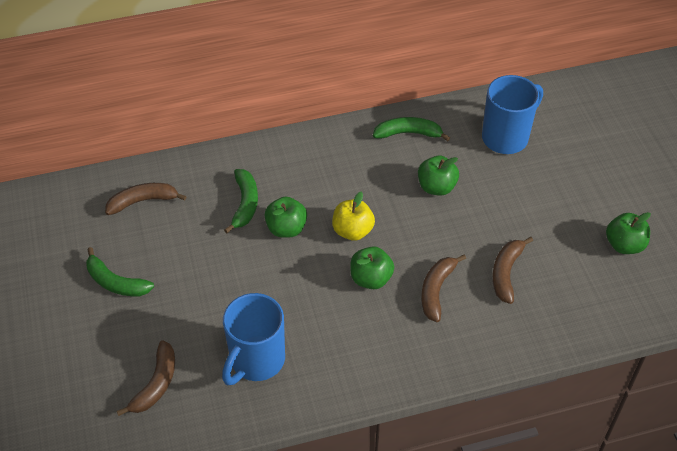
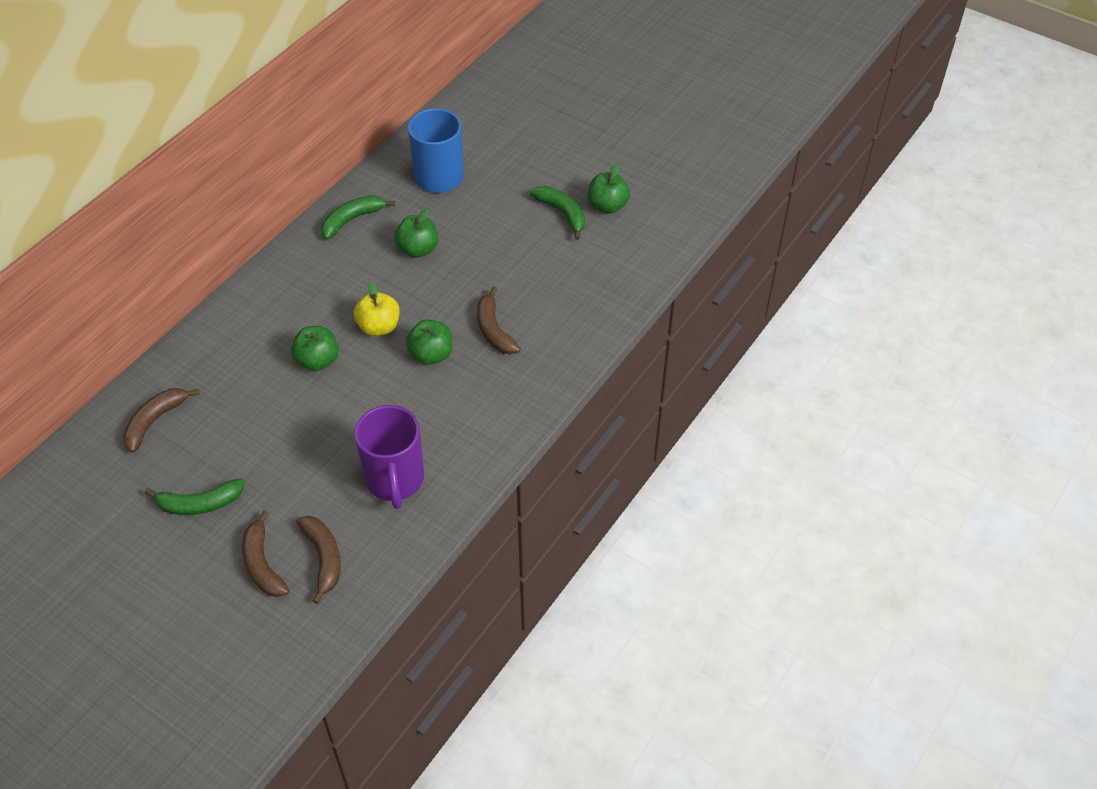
camera: 40 degrees left, 0 degrees up
blue mug [222,293,285,385] -> purple mug [354,405,424,509]
green banana [224,169,258,233] -> green banana moved to [529,186,585,240]
brown banana [492,237,533,304] -> brown banana moved to [242,510,289,597]

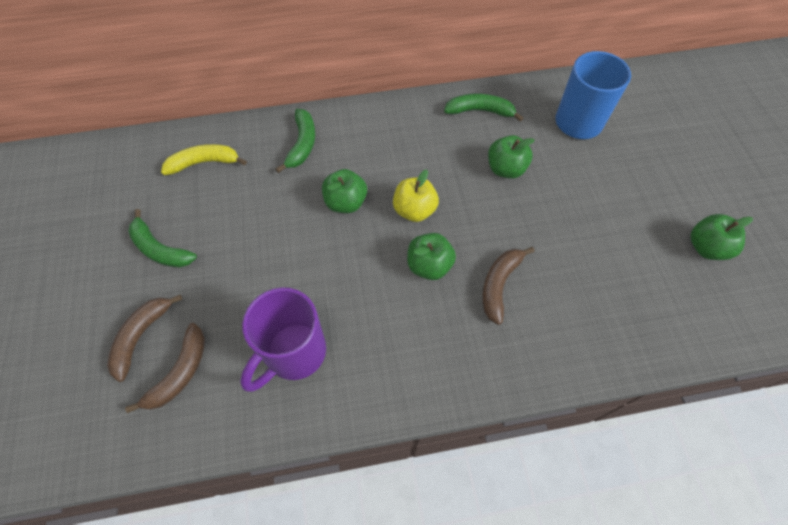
camera: 45 degrees right, 10 degrees up
brown banana [123,388,199,453] -> yellow banana [161,144,247,175]
green banana [529,186,585,240] -> green banana moved to [276,109,315,173]

